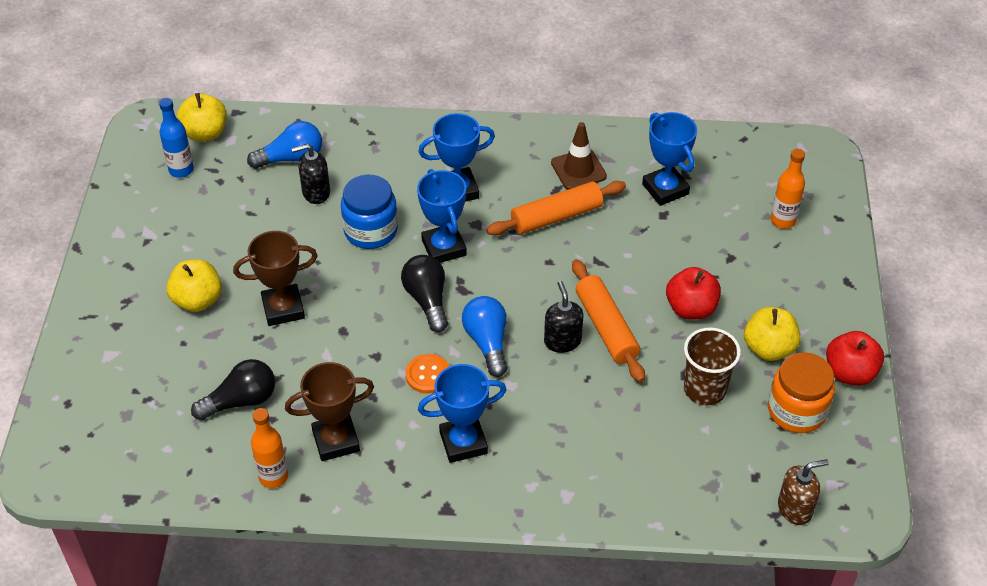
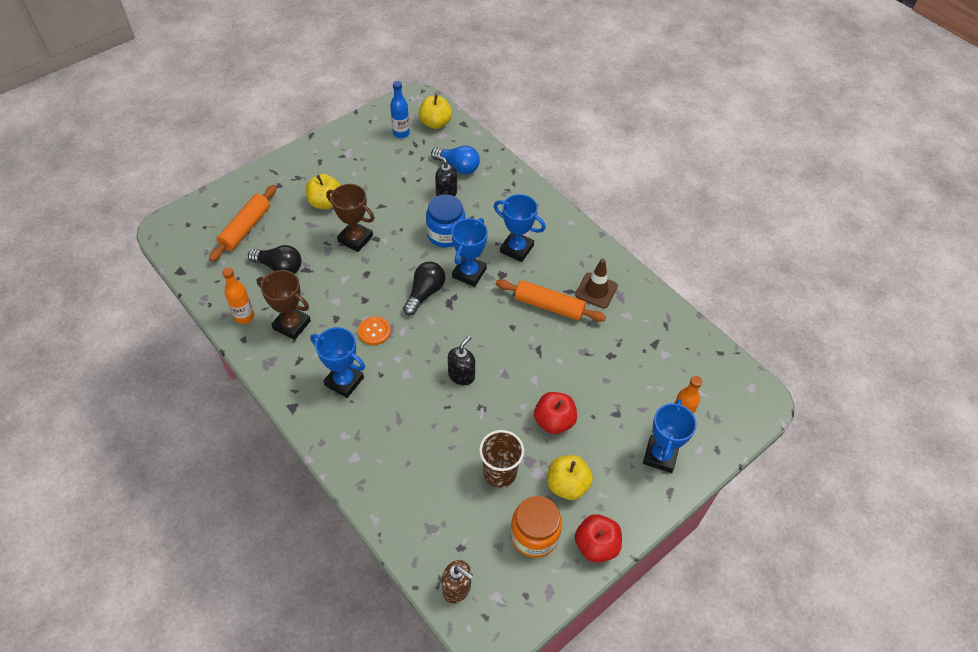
camera: 45 degrees right, 5 degrees up
blue light bulb [462,296,508,377] -> none
orange rolling pin [572,259,645,382] -> orange rolling pin moved to [209,185,277,262]
blue trophy [642,112,697,206] -> blue trophy moved to [643,399,697,473]

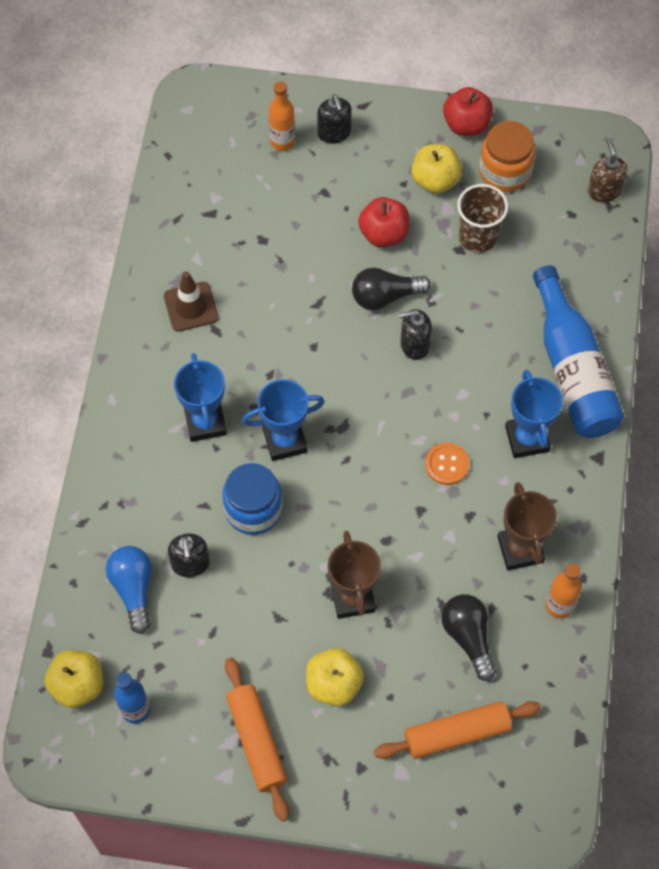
camera: 130 degrees left, 10 degrees up
black light bulb [403,262,445,315] -> black light bulb moved to [352,268,431,310]
orange rolling pin [496,279,606,322] -> orange rolling pin moved to [225,657,289,822]
blue trophy [643,399,697,473] -> black soap dispenser [317,94,352,144]
none -> blue bottle [533,265,624,438]

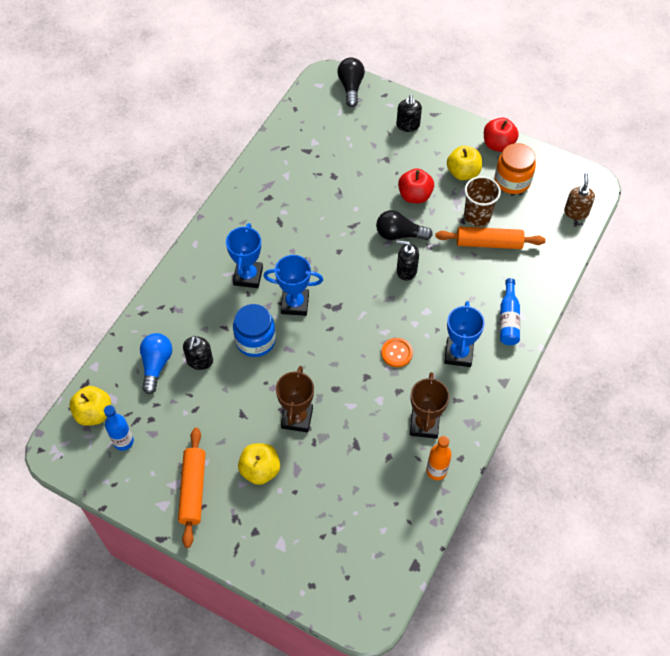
camera: 20 degrees right, 5 degrees down
brown traffic cone [164,271,218,332] -> none
orange bottle [269,81,295,151] -> none
orange rolling pin [374,701,541,759] -> orange rolling pin moved to [435,227,546,249]
black light bulb [441,594,496,681] -> black light bulb moved to [337,57,365,107]
blue bottle [533,265,624,438] -> blue bottle [500,278,520,345], size x0.54

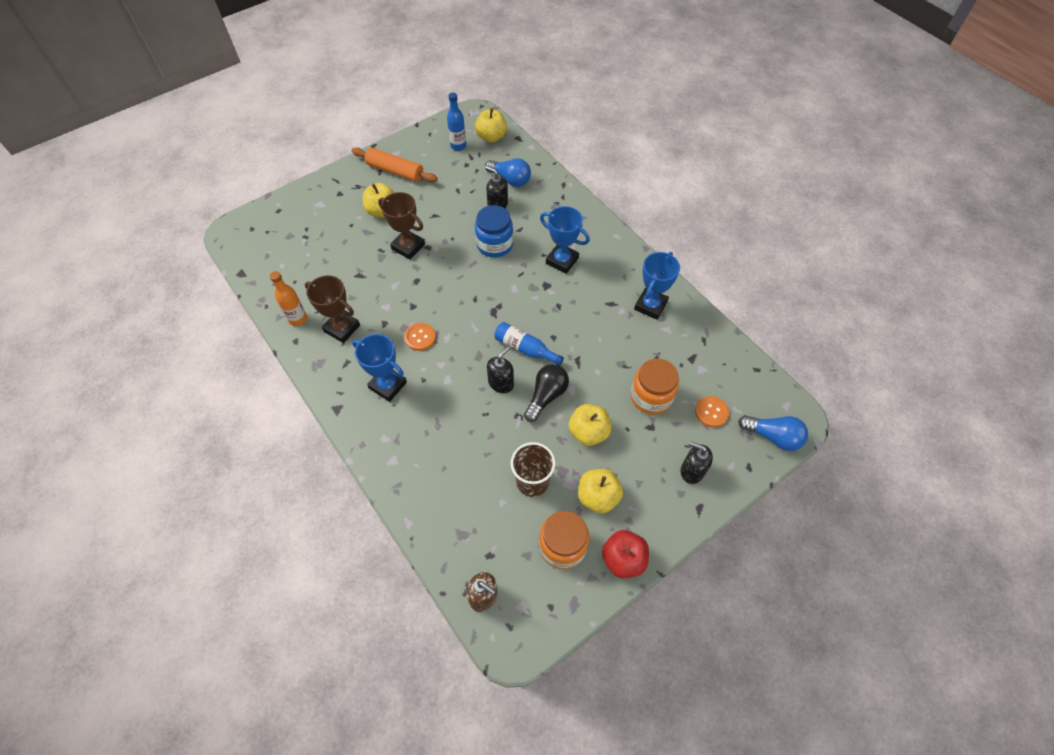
camera: 115 degrees right, 0 degrees up
blue trophy [263,255,323,316] -> blue trophy moved to [634,252,680,320]
black light bulb [337,57,365,107] -> blue light bulb [738,415,808,451]
red apple [398,168,434,203] -> yellow apple [569,404,611,446]
orange rolling pin [435,227,546,249] -> none
blue bottle [500,278,520,345] -> blue bottle moved to [494,322,564,366]
none -> orange jar [631,359,679,415]
none -> orange button [695,396,729,427]

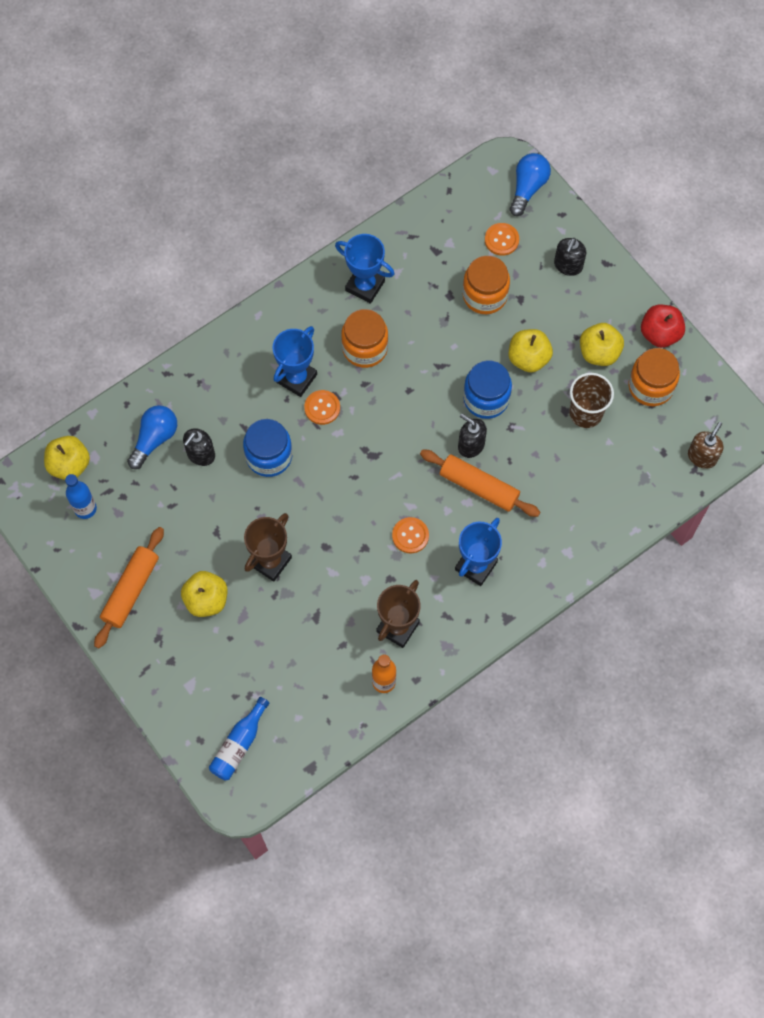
camera: 90 degrees left, 10 degrees up
blue bottle [494,322,564,366] -> blue bottle moved to [209,697,269,781]
black light bulb [524,364,569,422] -> blue jar [463,360,512,419]
none -> orange button [304,390,340,425]
none -> orange jar [341,309,388,368]
none -> orange rolling pin [420,450,540,517]

